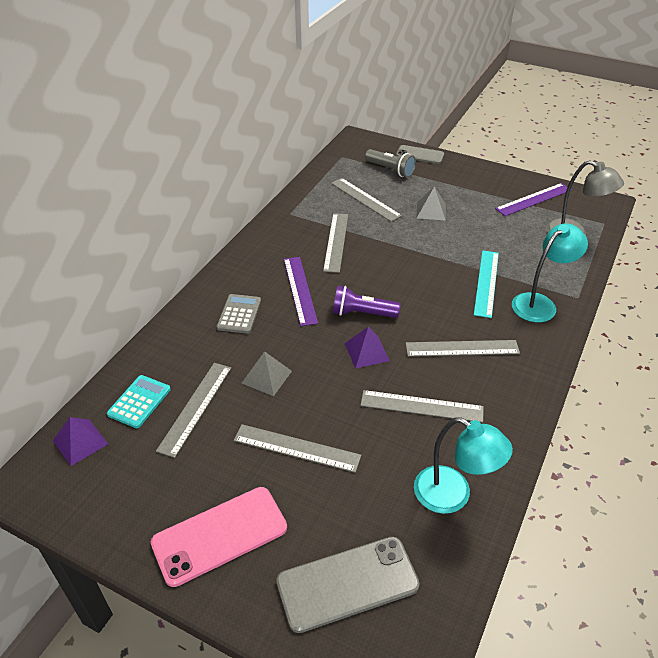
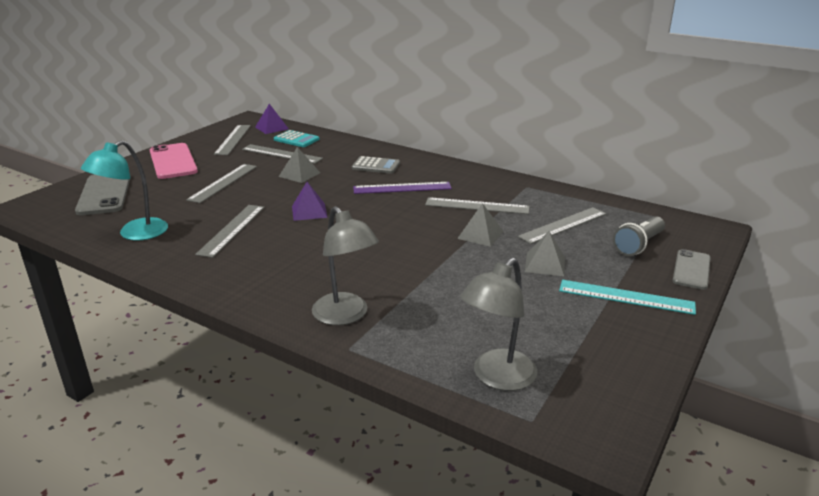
camera: 95 degrees right, 15 degrees down
purple flashlight [333,286,401,318] -> none
grey ruler [405,340,520,357] -> grey ruler moved to [214,125,251,155]
turquoise ruler [474,250,499,318] -> turquoise ruler moved to [559,280,696,315]
purple ruler [495,183,571,216] -> none
turquoise lamp [512,224,588,322] -> grey lamp [312,206,379,325]
none -> grey pyramid [457,203,504,247]

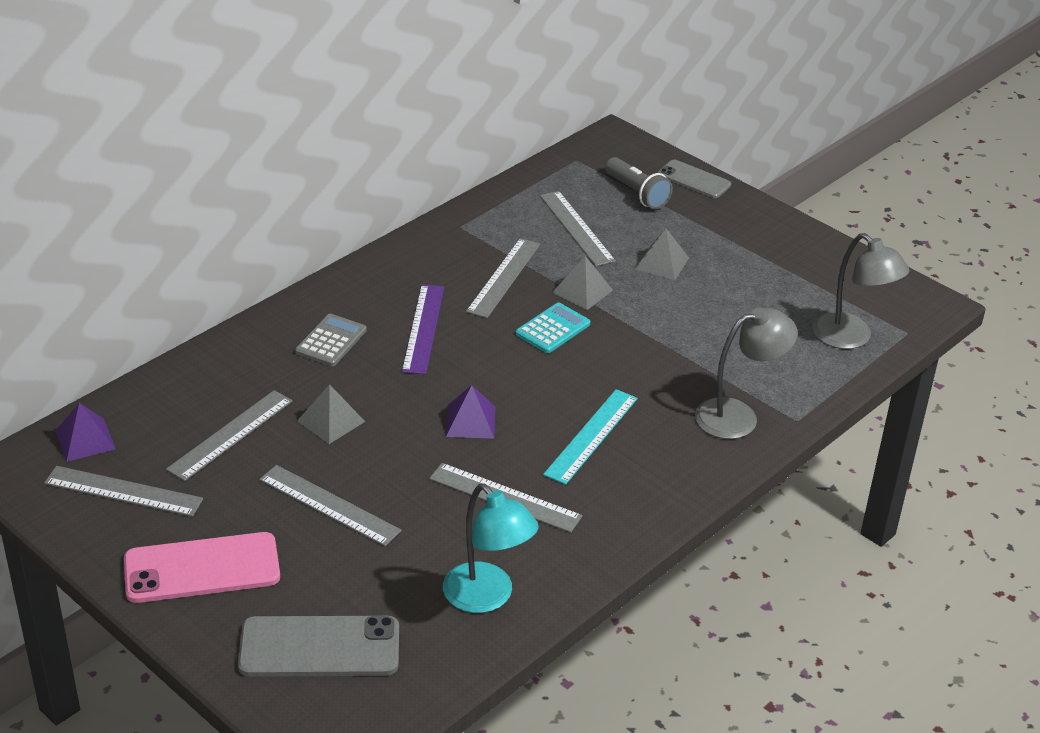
camera: 80 degrees left, 10 degrees up
turquoise calculator [274,130,320,147] -> turquoise calculator moved to [516,303,590,353]
turquoise ruler [559,280,696,315] -> turquoise ruler moved to [543,389,638,485]

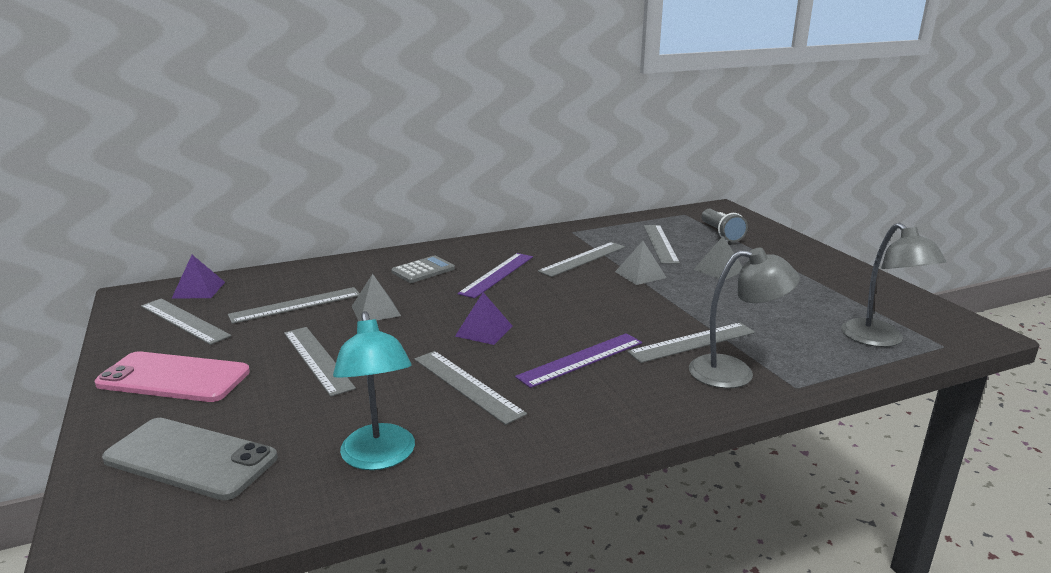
camera: 25 degrees right, 15 degrees down
turquoise calculator [516,303,590,353] -> none
turquoise ruler [543,389,638,485] -> purple ruler [515,333,642,388]
grey phone [658,160,731,198] -> none
none -> grey ruler [627,323,755,363]

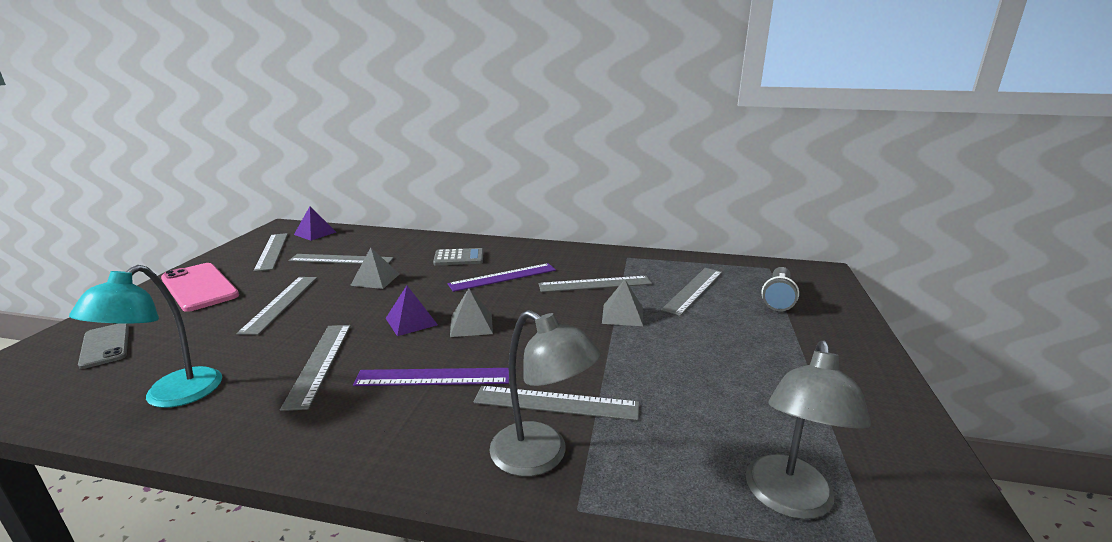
camera: 35 degrees right, 0 degrees up
grey phone [102,418,277,500] -> grey phone [78,323,129,369], size x0.62
grey pyramid [693,237,743,280] -> grey pyramid moved to [450,288,493,337]

